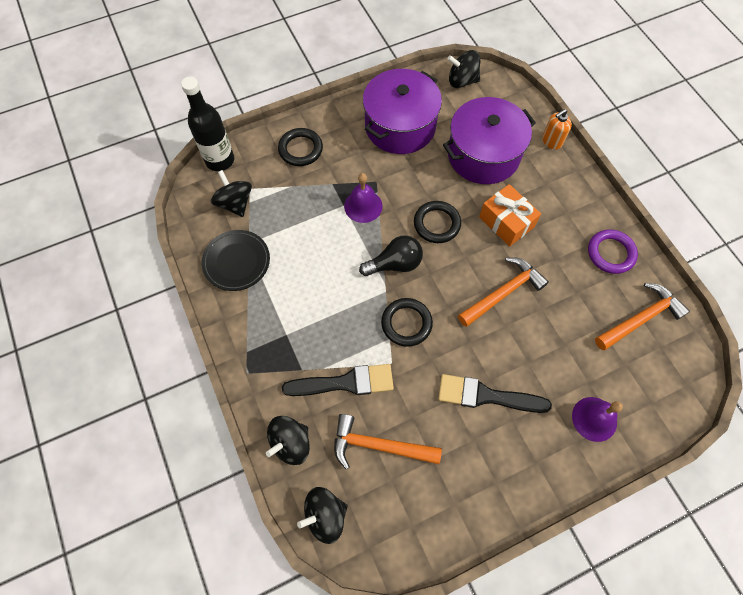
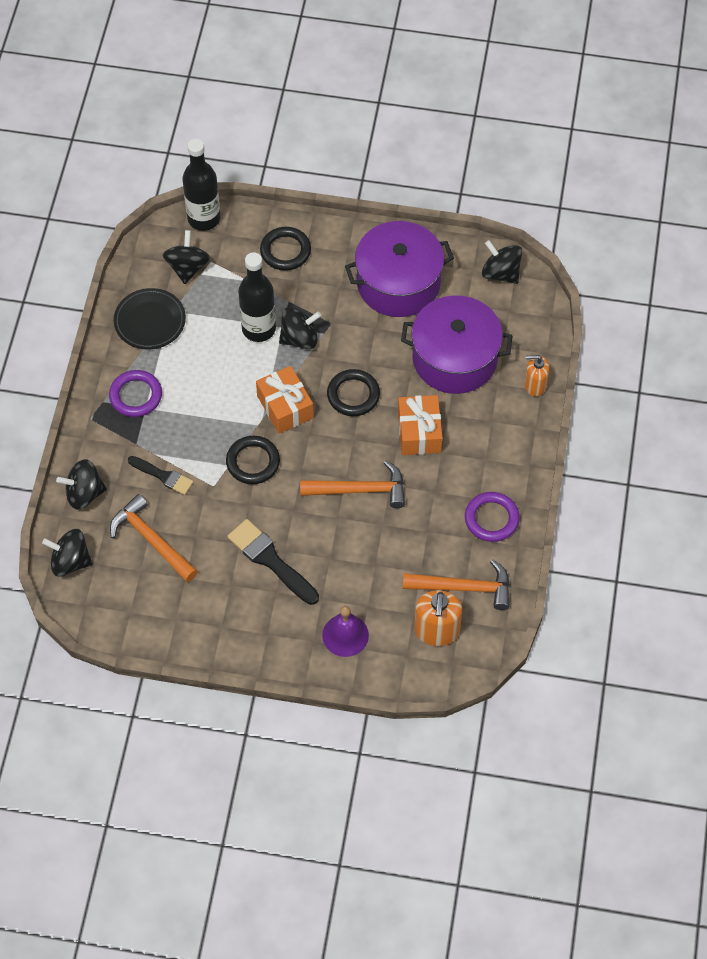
camera: 35 degrees right, 5 degrees down
black brush [282,364,394,396] -> black brush [128,456,193,495], size x0.63
purple bell [344,173,383,223] -> black spinning top [279,307,321,349]
black light bulb [359,235,423,276] -> orange gift [256,366,314,433]
none -> purple ring [109,370,162,417]
none -> black bottle [238,252,276,342]
none -> orange soap dispenser [414,590,462,646]

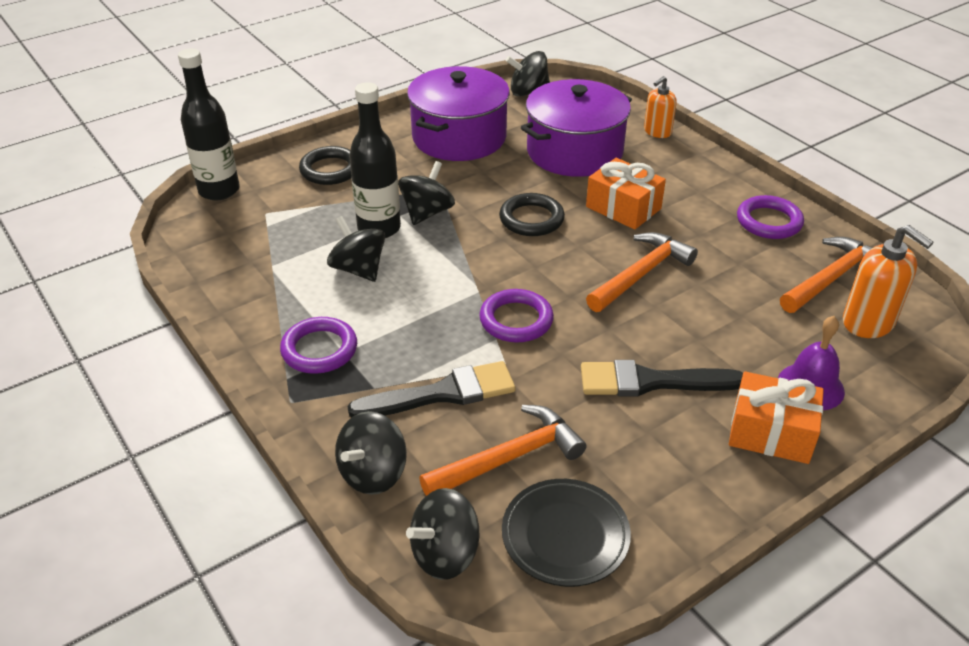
camera: 45 degrees left, 20 degrees down
orange hammer [110,494,198,582] -> orange hammer turned 150 degrees clockwise [419,405,586,496]
black plate [114,288,186,349] -> black plate moved to [502,479,631,587]
black brush [128,456,193,495] -> black brush [347,361,515,417], size x1.58
black spinning top [163,230,210,284] -> black spinning top moved to [327,216,385,282]
black ring [226,436,280,484] -> purple ring [479,289,554,343]
orange gift [256,366,314,433] -> orange gift moved to [729,371,824,464]

